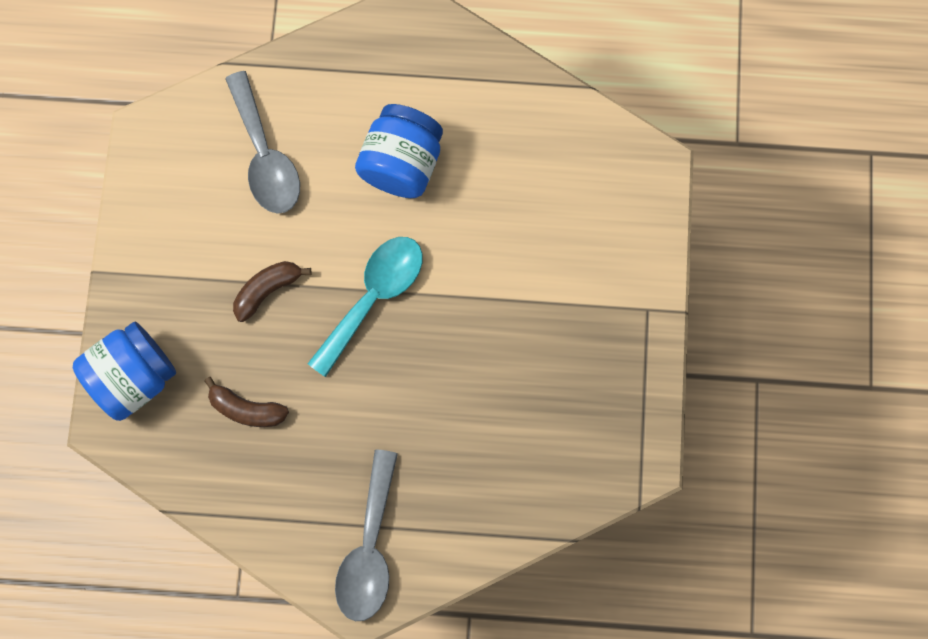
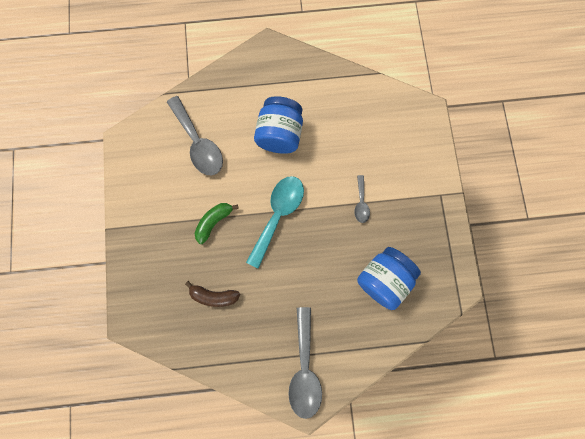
camera: 10 degrees left, 0 degrees up
blue jar [73,322,176,421] -> blue jar moved to [357,247,421,310]
brown banana [233,261,311,322] -> green banana [195,203,239,244]
none -> grey spoon [354,175,370,223]

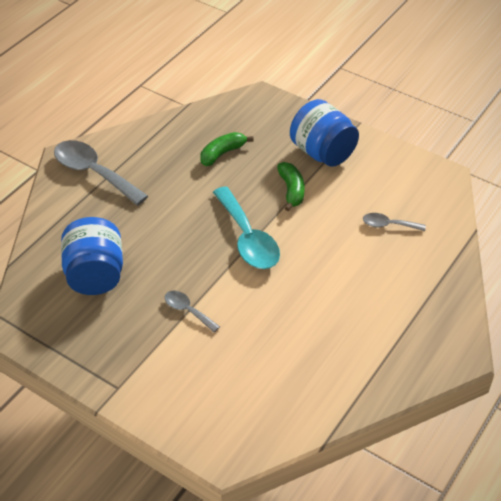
camera: 130 degrees right, 30 degrees down
grey spoon [167,96,223,175] -> grey spoon [363,213,426,231], size x0.51
brown banana [185,281,240,307] -> green banana [200,132,254,166]
blue jar [254,96,303,154] -> blue jar moved to [290,99,359,167]

